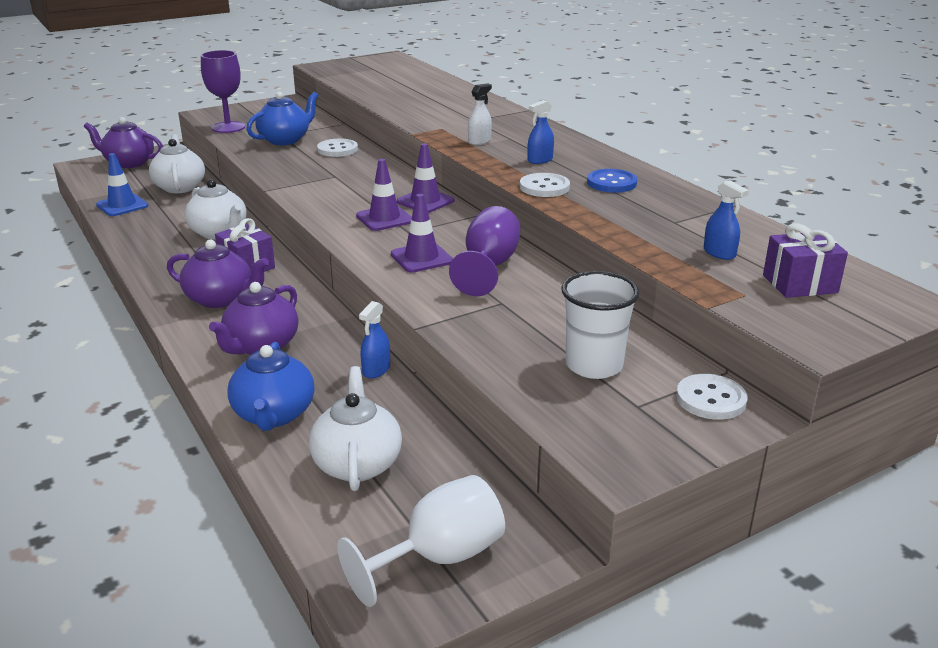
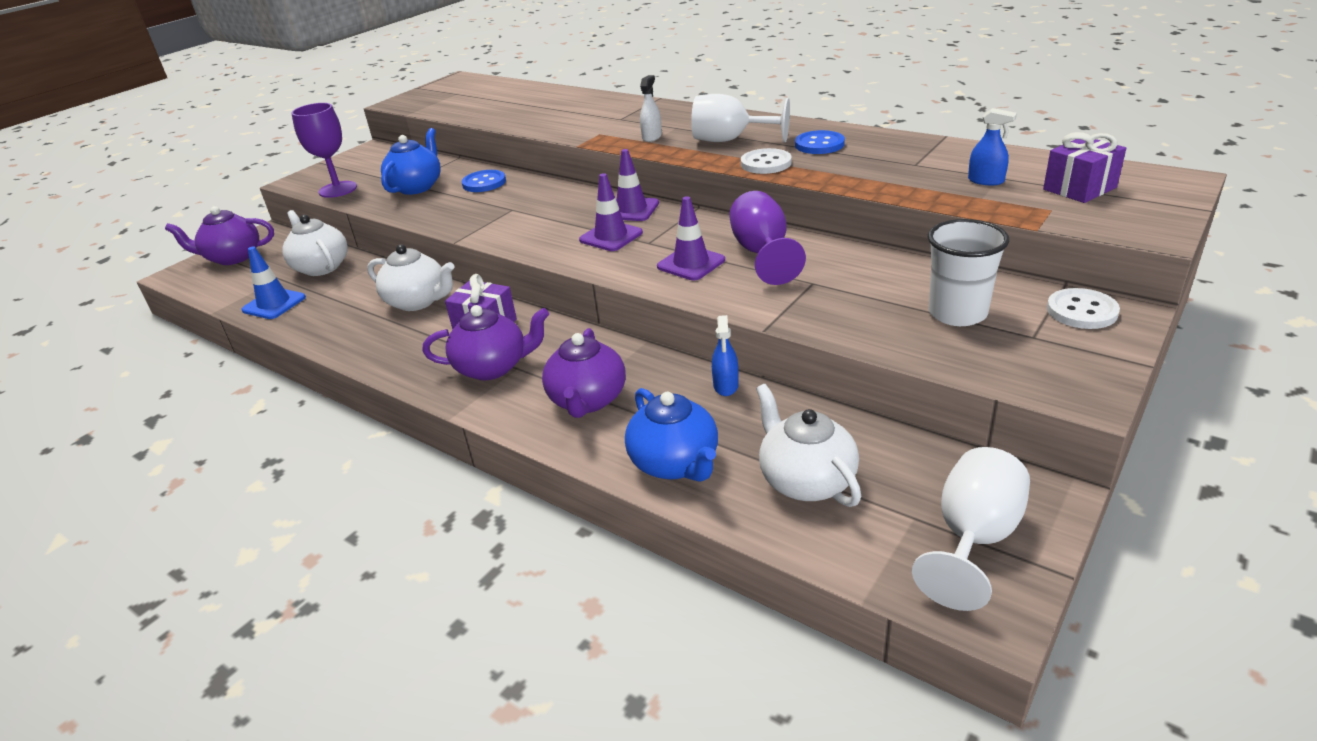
camera: 20 degrees left, 5 degrees up
white button [317,138,358,157] -> blue button [462,170,506,192]
blue spray bottle [527,100,554,164] -> white goblet [691,94,790,143]

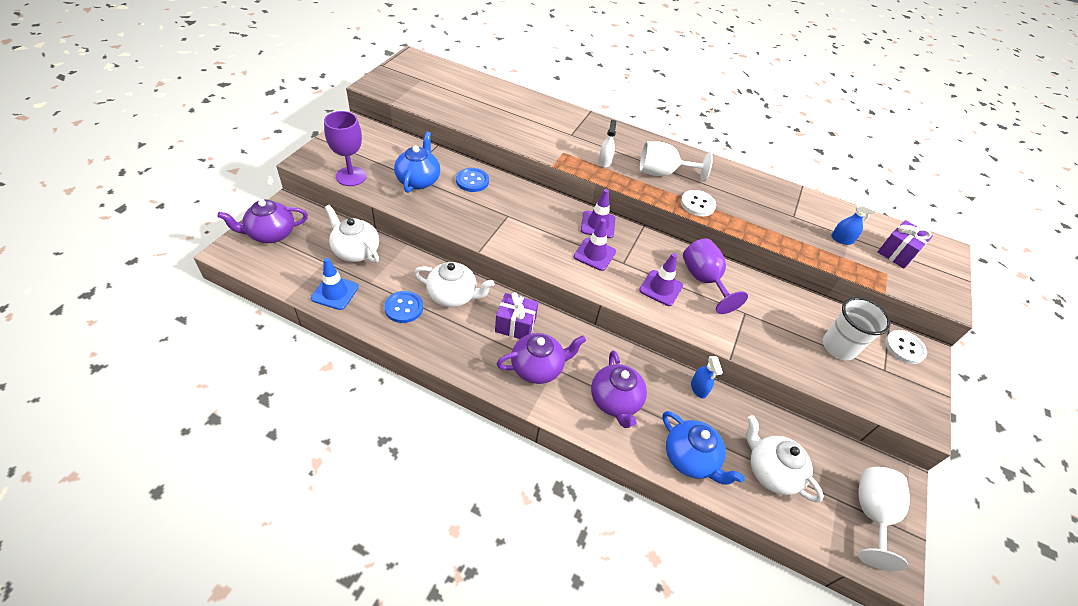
camera: 20 degrees left, 15 degrees up
blue button [795,130,845,154] -> blue button moved to [384,291,423,323]

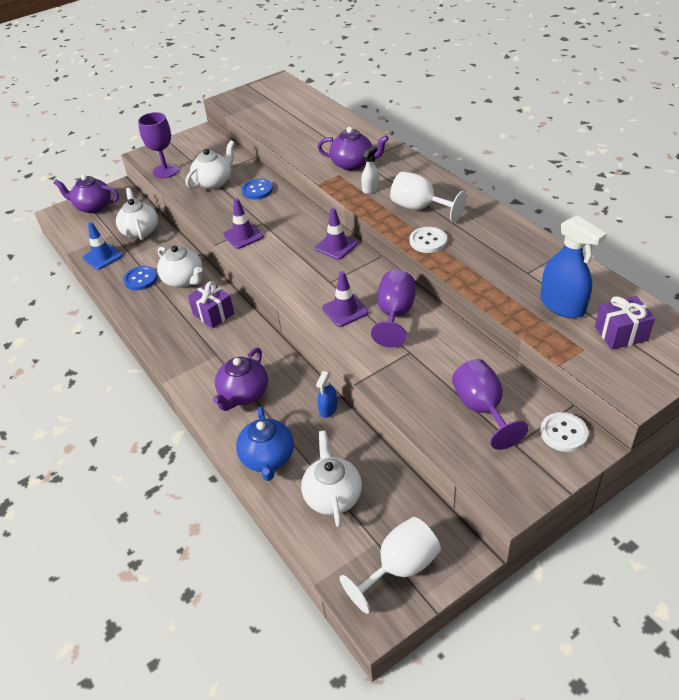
camera: 40 degrees right, 5 degrees down
blue teapot [394,132,440,193] -> white teapot [186,141,235,190]
purple teapot [496,333,586,384] -> purple teapot moved to [317,127,389,171]
purple traffic cone [574,218,616,271] -> purple traffic cone moved to [223,198,264,249]
white cup [823,297,891,360] -> purple goblet [452,359,529,450]
blue spray bottle [831,202,878,245] -> blue spray bottle [540,215,606,318], size x1.92

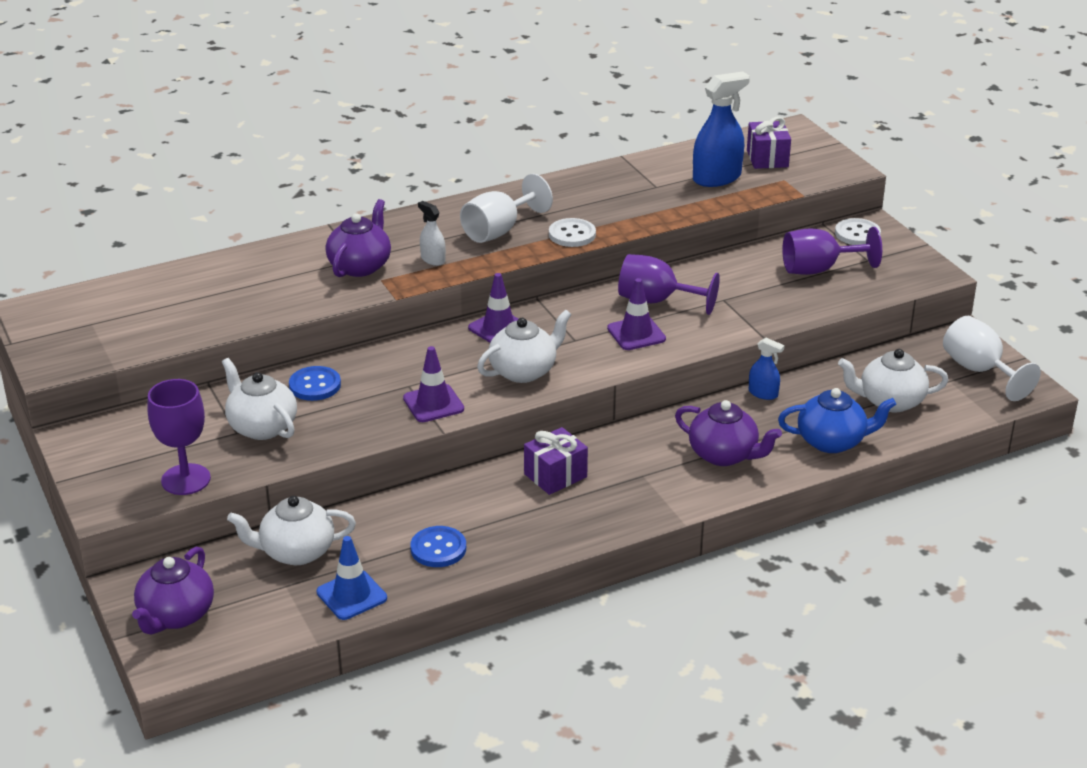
camera: 85 degrees left, 10 degrees down
white teapot [157,245,203,288] -> white teapot moved to [477,310,572,383]

